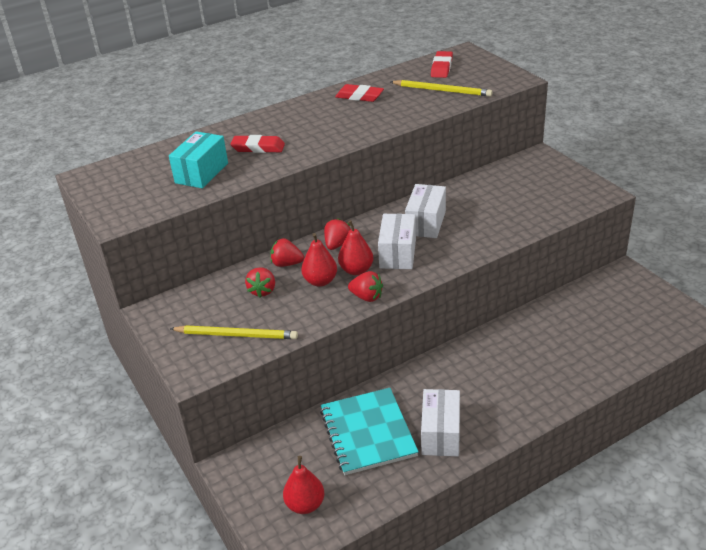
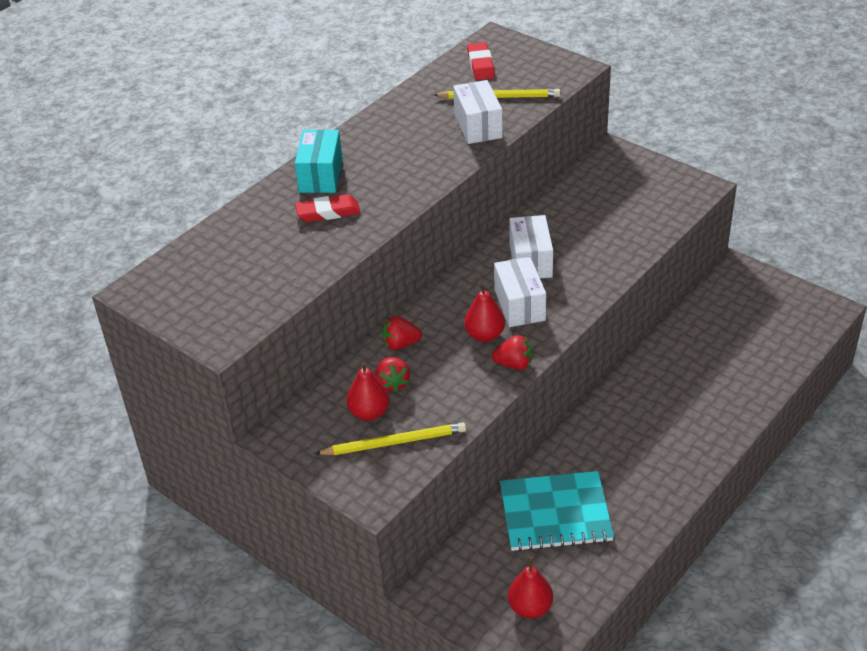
camera: 20 degrees left, 5 degrees up
turquoise box [169,131,228,188] -> turquoise box moved to [295,129,342,193]
red pear [301,233,337,287] -> red pear moved to [346,362,390,421]
turquoise notebook [320,388,419,475] -> turquoise notebook turned 60 degrees counterclockwise [500,471,614,552]
red strawberry [324,218,351,250] -> none
red eraser [335,84,384,102] -> none
white box [421,389,460,457] -> white box moved to [453,80,503,144]

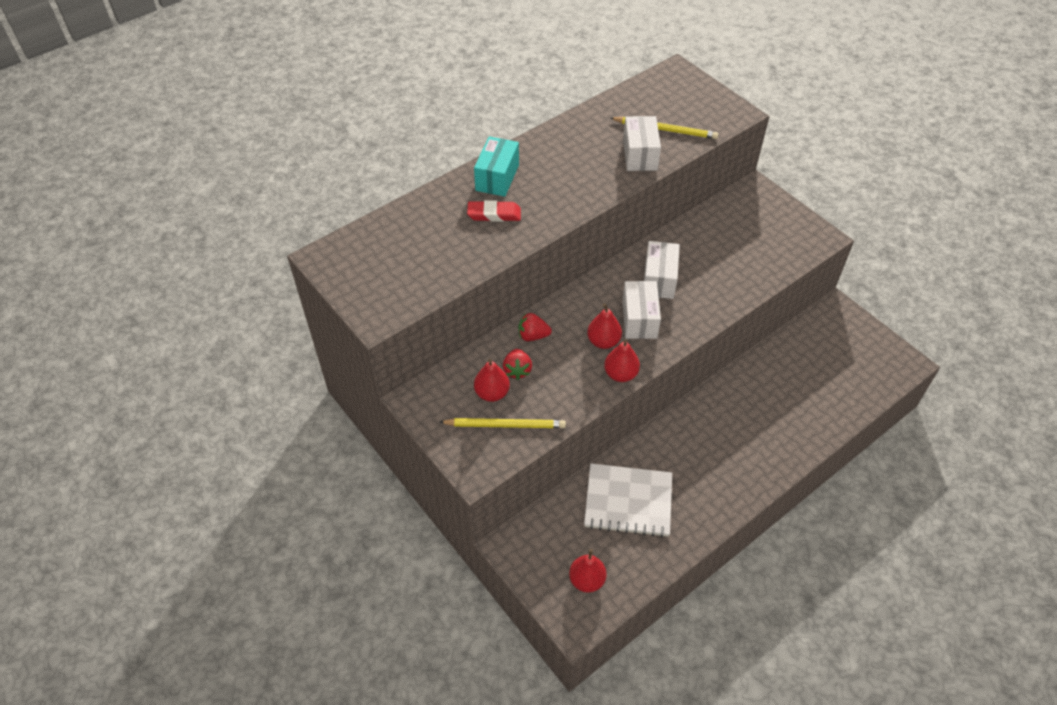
camera: 10 degrees right, 10 degrees up
red eraser [467,42,495,80] -> none
red strawberry [492,335,532,370] -> red pear [604,339,640,382]
turquoise notebook [500,471,614,552] -> white notebook [584,464,672,537]

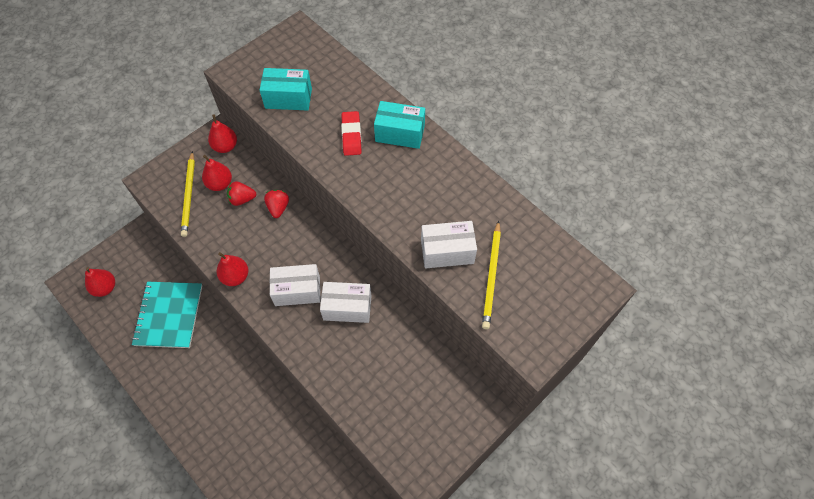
camera: 85 degrees right, 10 degrees up
white notebook [584,464,672,537] -> turquoise notebook [132,282,202,348]
red pear [587,303,622,349] -> red pear moved to [208,115,237,153]
none -> turquoise box [260,68,312,111]

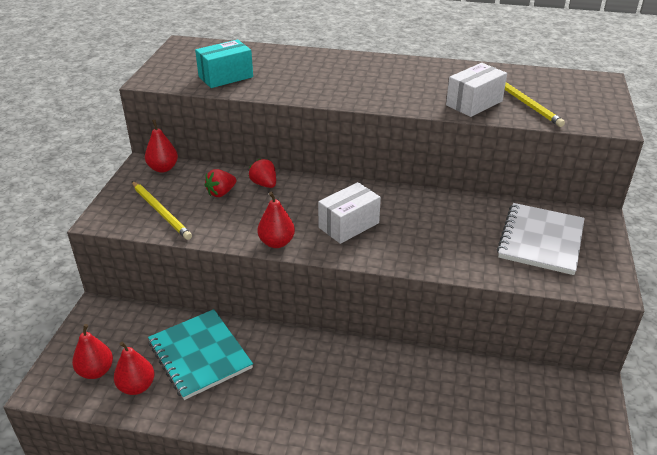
camera: 35 degrees left, 25 degrees down
red pear [202,155,232,191] -> red pear moved to [114,341,155,395]
white box [320,282,372,323] -> none
red eraser [341,111,362,156] -> none
turquoise box [374,101,425,149] -> none
none -> white notebook [497,203,585,275]

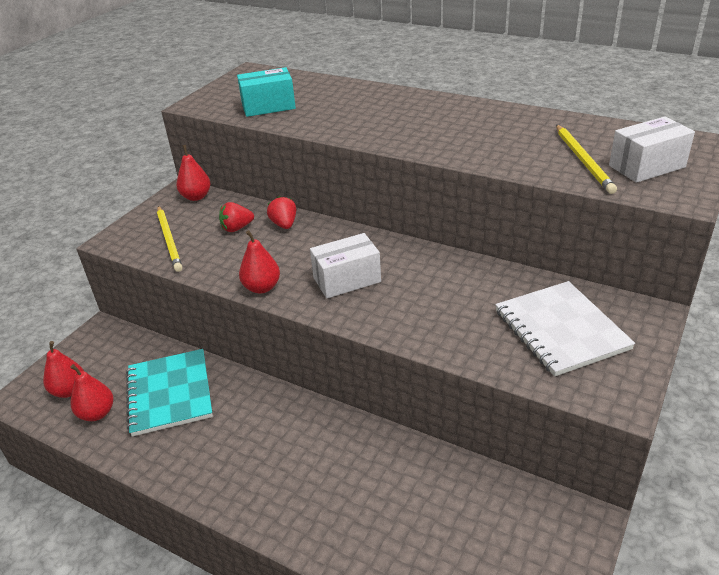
camera: 20 degrees right, 0 degrees up
white box [446,63,507,117] -> white box moved to [609,116,695,183]
white notebook [497,203,585,275] -> white notebook turned 60 degrees counterclockwise [495,281,635,377]

